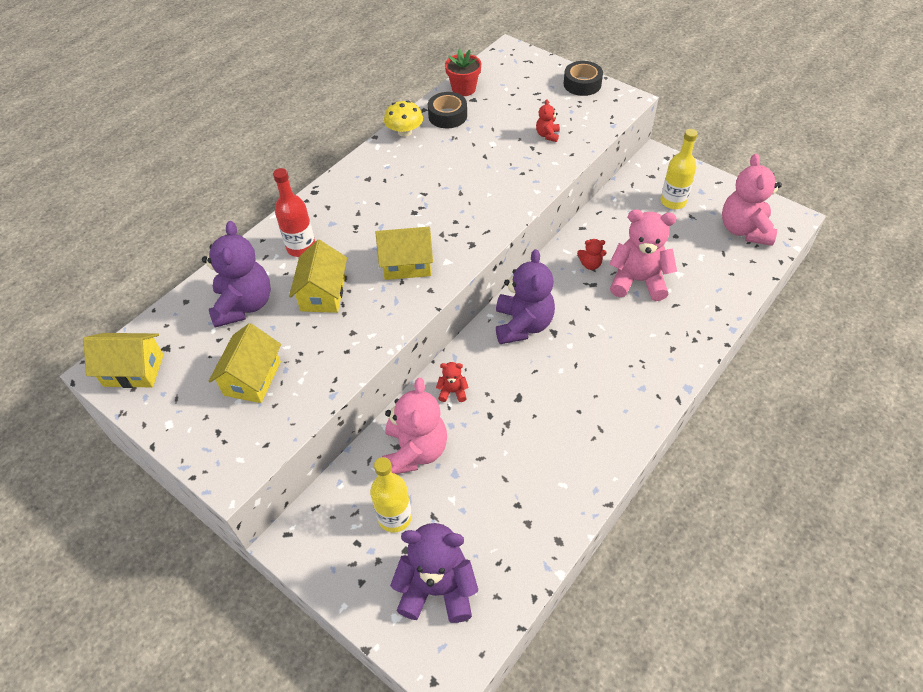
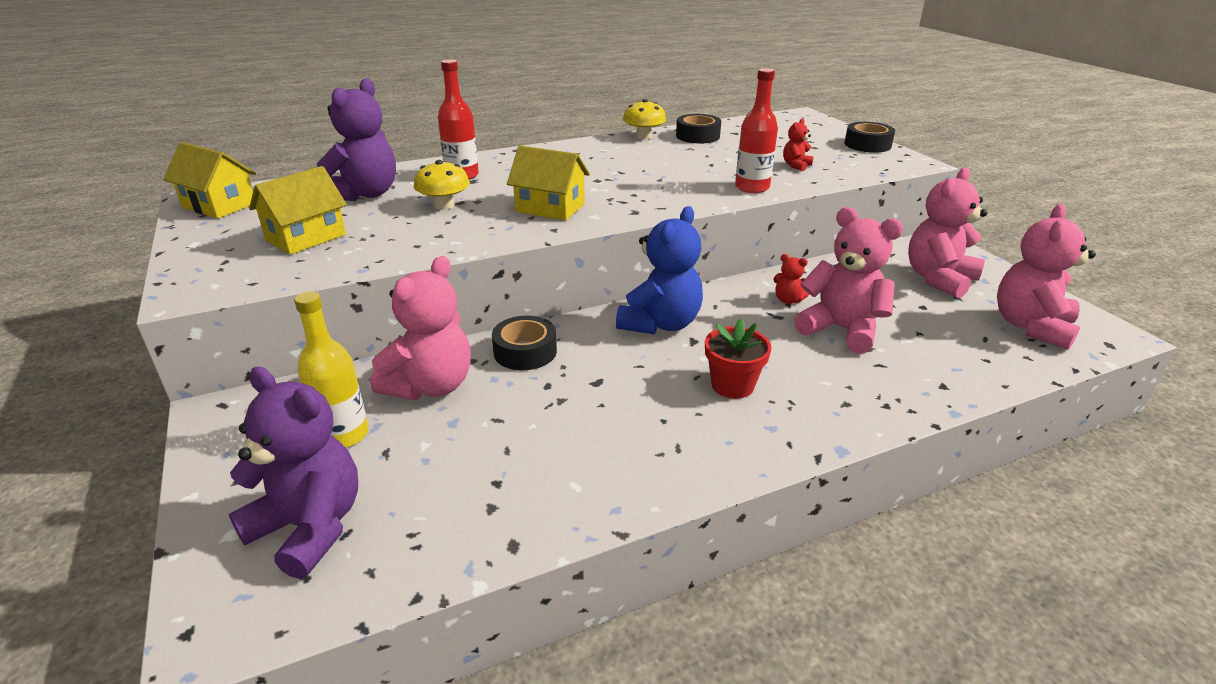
camera: 25 degrees right, 20 degrees down
yellow house [289,240,347,313] -> yellow mushroom [414,160,470,210]
red teddy bear [436,362,469,402] -> black tape [492,316,557,370]
red flower pot [445,49,481,96] -> red flower pot moved to [705,318,772,399]
purple teddy bear [496,249,555,344] -> blue teddy bear [616,206,703,335]
yellow bottle [661,129,698,209] -> pink teddy bear [908,168,987,299]
none -> red bottle [735,68,778,193]

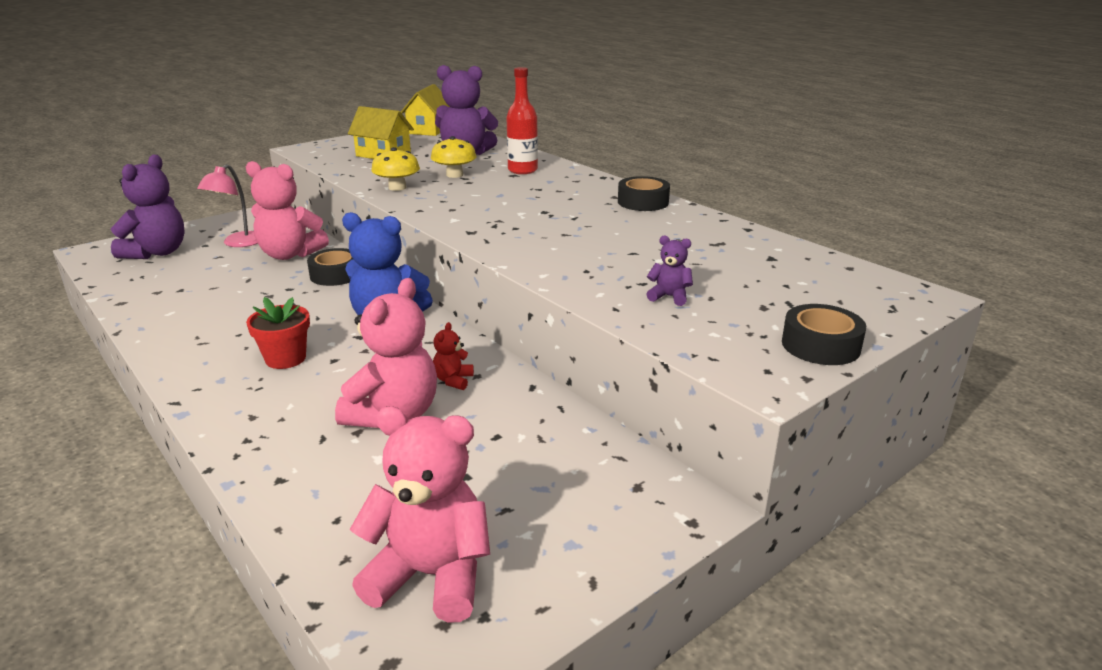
camera: 75 degrees right, 5 degrees down
yellow bottle [294,291,368,448] -> pink lamp [197,164,258,247]
yellow house [507,145,590,221] -> none
yellow mushroom [623,99,666,139] -> yellow mushroom moved to [371,147,420,191]
black tape [676,114,721,143] -> black tape moved to [618,176,670,211]
red bottle [735,68,778,193] -> none
red teddy bear [783,118,814,171] -> purple teddy bear [646,236,693,306]
pink teddy bear [908,168,987,299] -> none

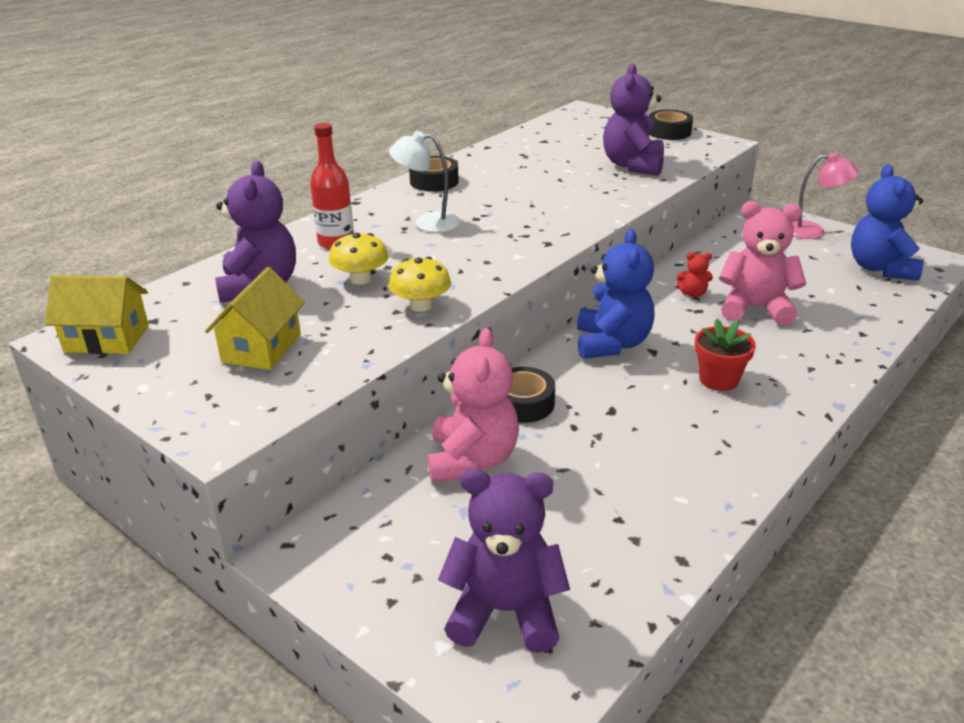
camera: 100 degrees left, 5 degrees up
pink lamp [197,164,258,247] -> pink lamp moved to [792,153,859,239]
pink teddy bear [350,406,490,623] -> blue teddy bear [851,164,923,281]
purple teddy bear [646,236,693,306] -> purple teddy bear [603,64,664,176], size x2.21
none -> white lamp [389,131,461,232]

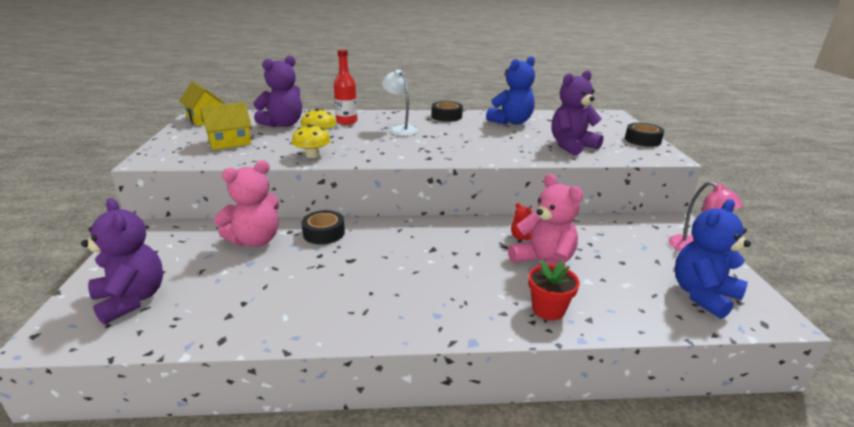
camera: 45 degrees right, 5 degrees down
blue teddy bear [577,229,654,359] -> blue teddy bear moved to [486,56,535,125]
red flower pot [695,319,756,391] -> red flower pot moved to [528,260,580,320]

